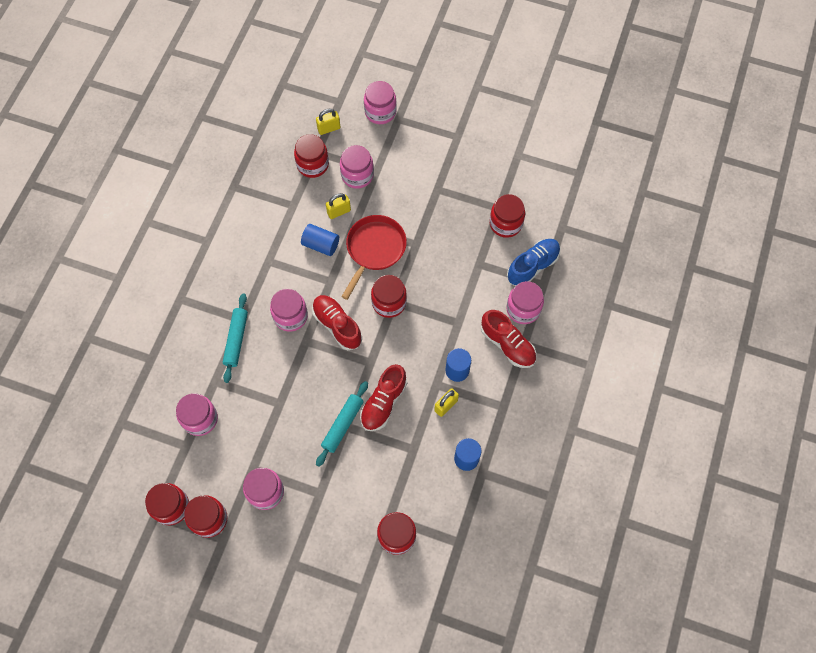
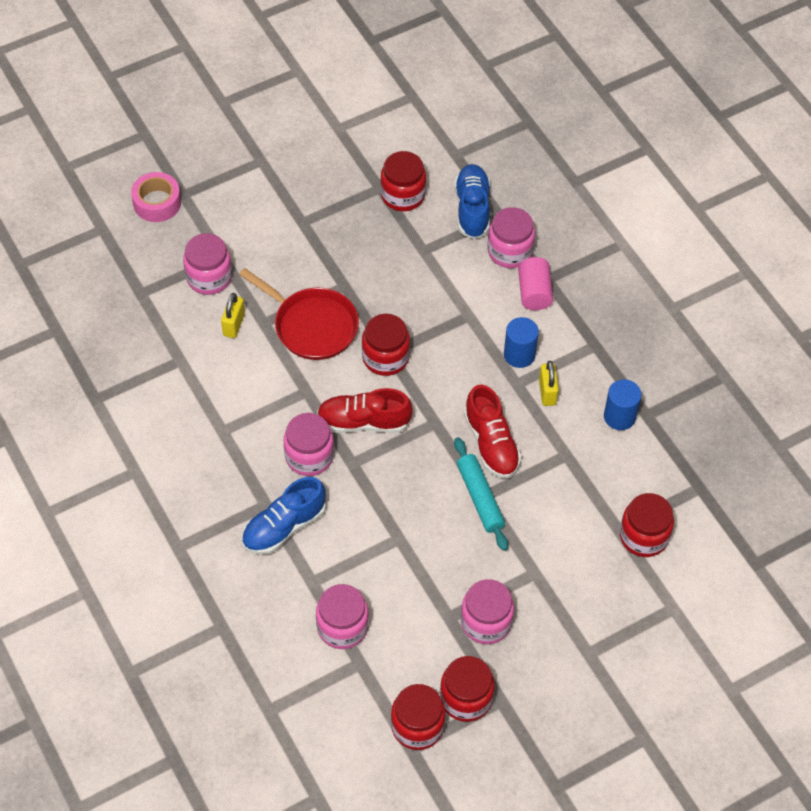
camera: 50 degrees left, 10 degrees down
turquoise rolling pin [223,293,248,383] -> blue shoe [242,477,326,554]
red jar [294,134,329,178] -> none
blue cylinder [301,224,339,256] -> none
yellow padlock [316,109,341,135] -> none
red pan [341,215,407,300] -> red pan turned 150 degrees clockwise [239,268,359,360]
pink jar [364,81,397,124] -> pink tape [131,172,181,222]
red shoe [481,310,536,368] -> pink cylinder [518,257,553,310]

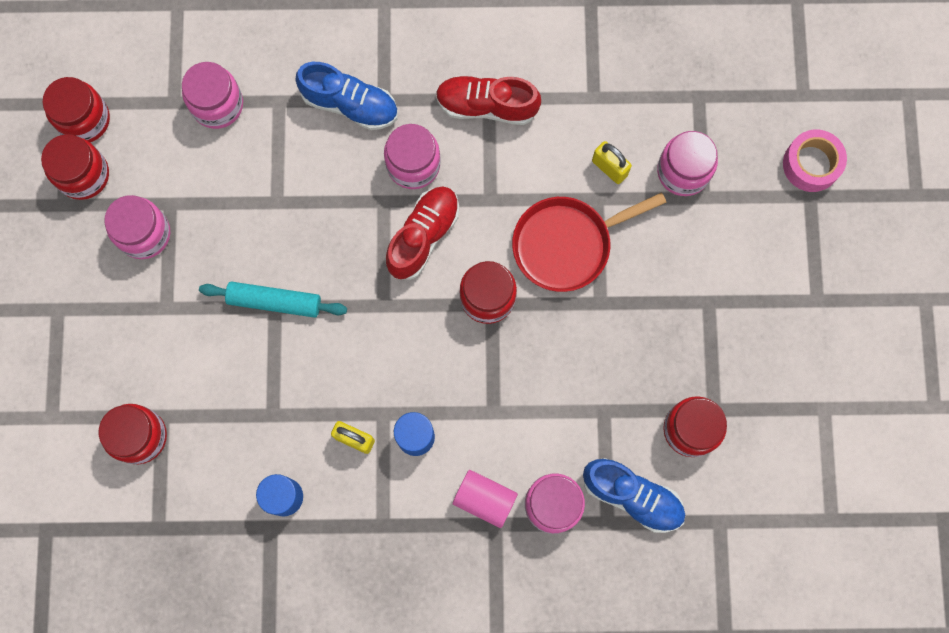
camera: 120 degrees right, 20 degrees up
blue shoe [242,477,326,554] -> blue shoe turned 120 degrees clockwise [295,62,398,130]
red shoe [464,385,521,478] -> red shoe moved to [436,75,541,125]

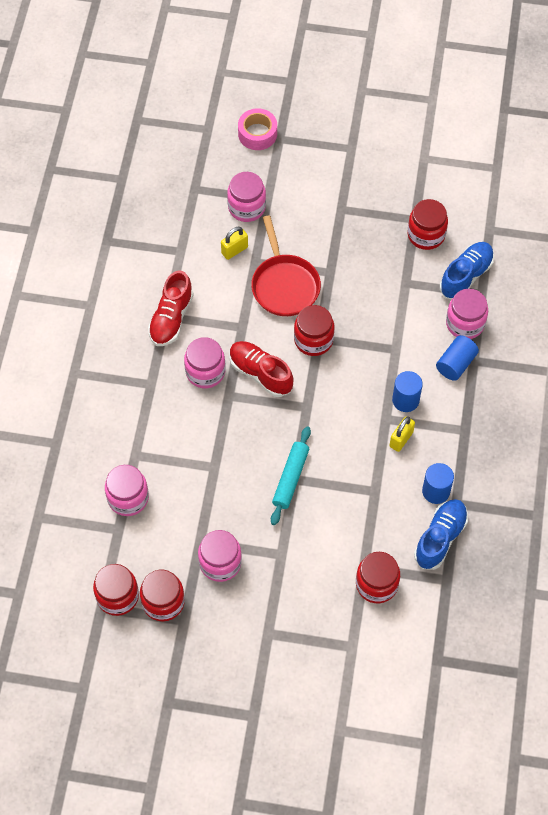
camera: 80 degrees left, 15 degrees down
blue shoe [295,62,398,130] -> blue shoe moved to [414,499,468,570]
pink cylinder [453,470,518,528] -> blue cylinder [436,335,479,381]

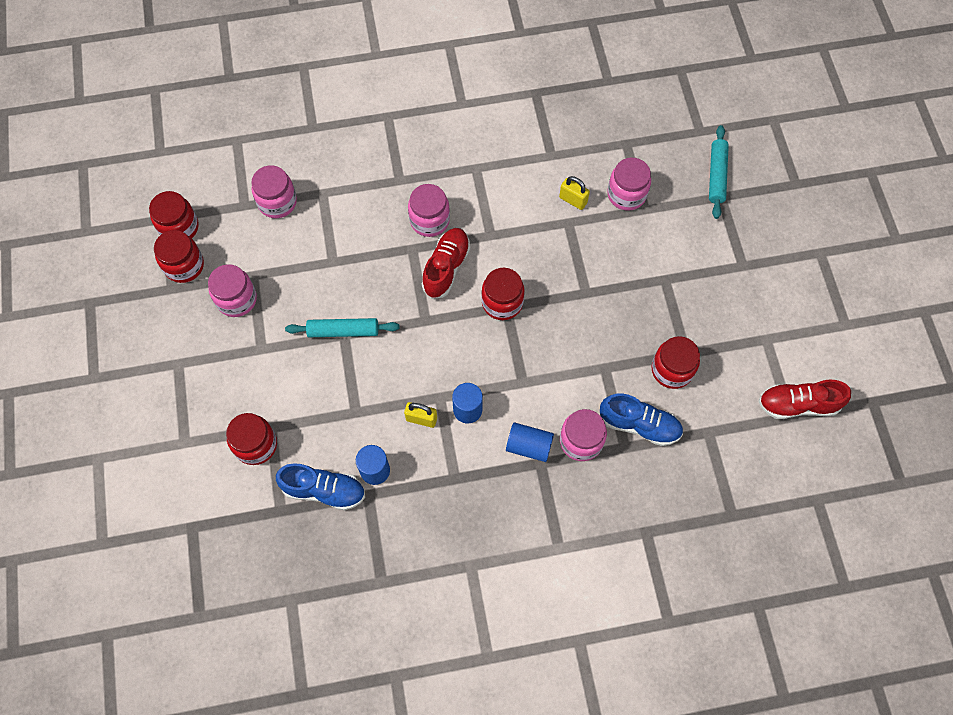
camera: 70 degrees right, 5 degrees up
red shoe [148,271,194,346] -> red shoe moved to [758,379,851,419]
pink tape [238,108,277,150] -> turquoise rolling pin [709,125,729,219]
red pan [251,215,321,316] -> none

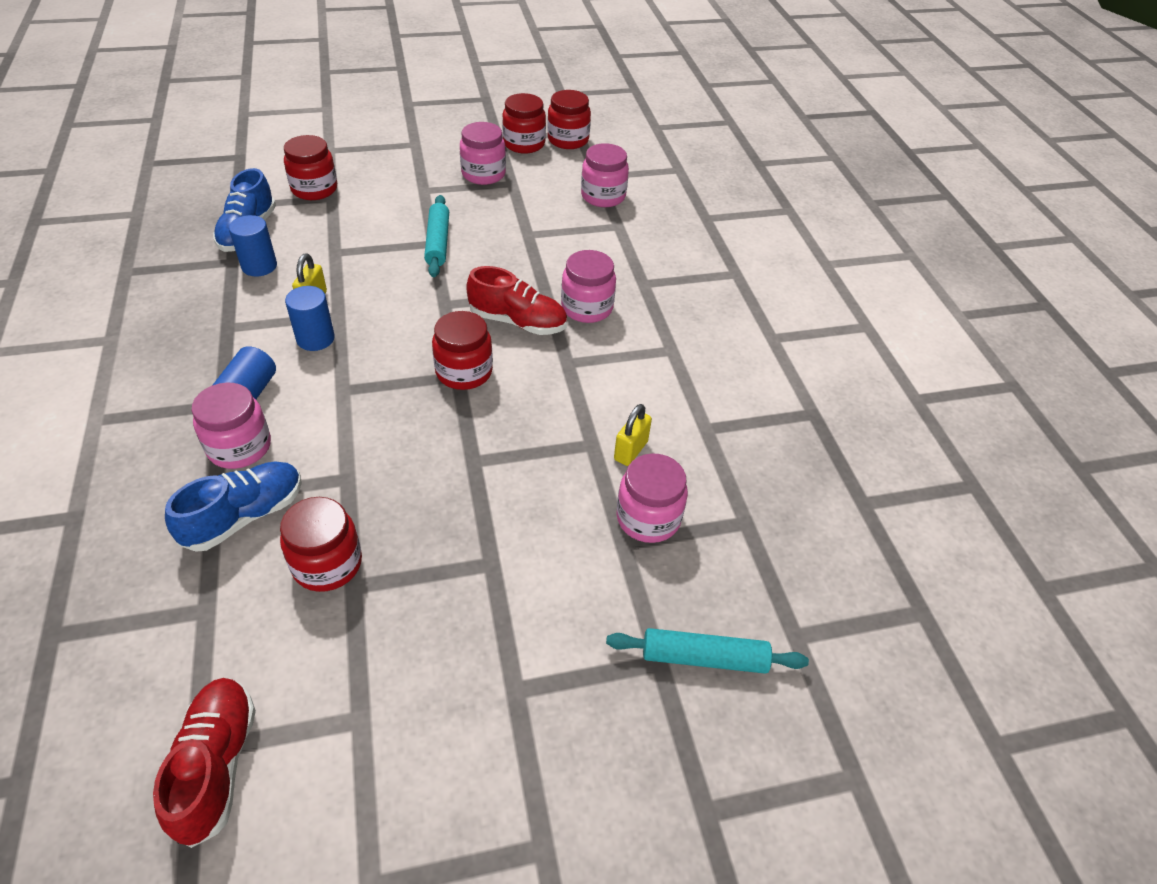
camera: 85 degrees right, 20 degrees down
blue shoe [600,393,683,446] -> blue shoe turned 150 degrees counterclockwise [165,462,302,552]

